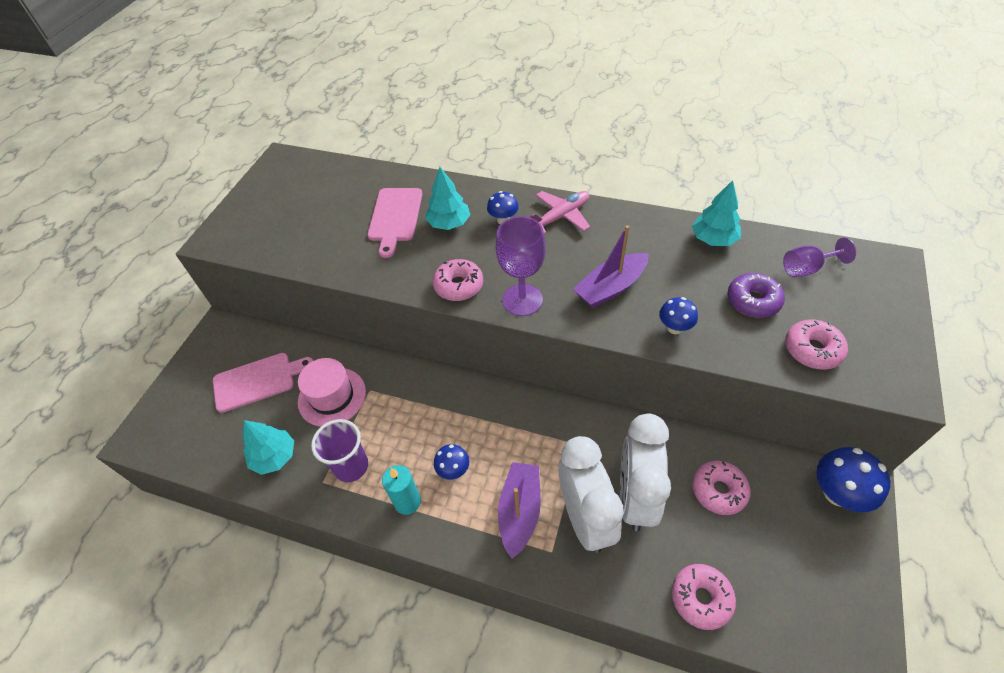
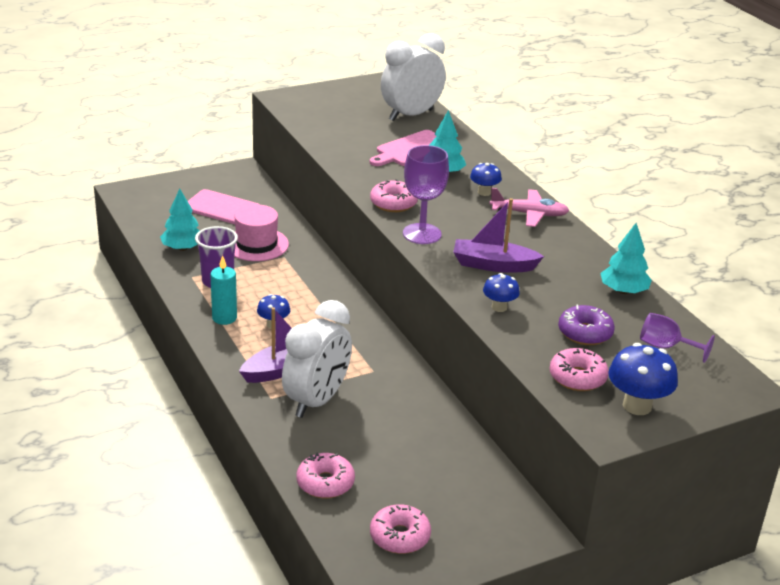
camera: 40 degrees right, 20 degrees down
white clock [620,414,671,531] -> white clock moved to [381,33,446,121]
pink donut [692,461,751,515] -> pink donut moved to [370,504,431,554]
blue mushroom [817,447,890,512] -> blue mushroom moved to [608,343,678,415]

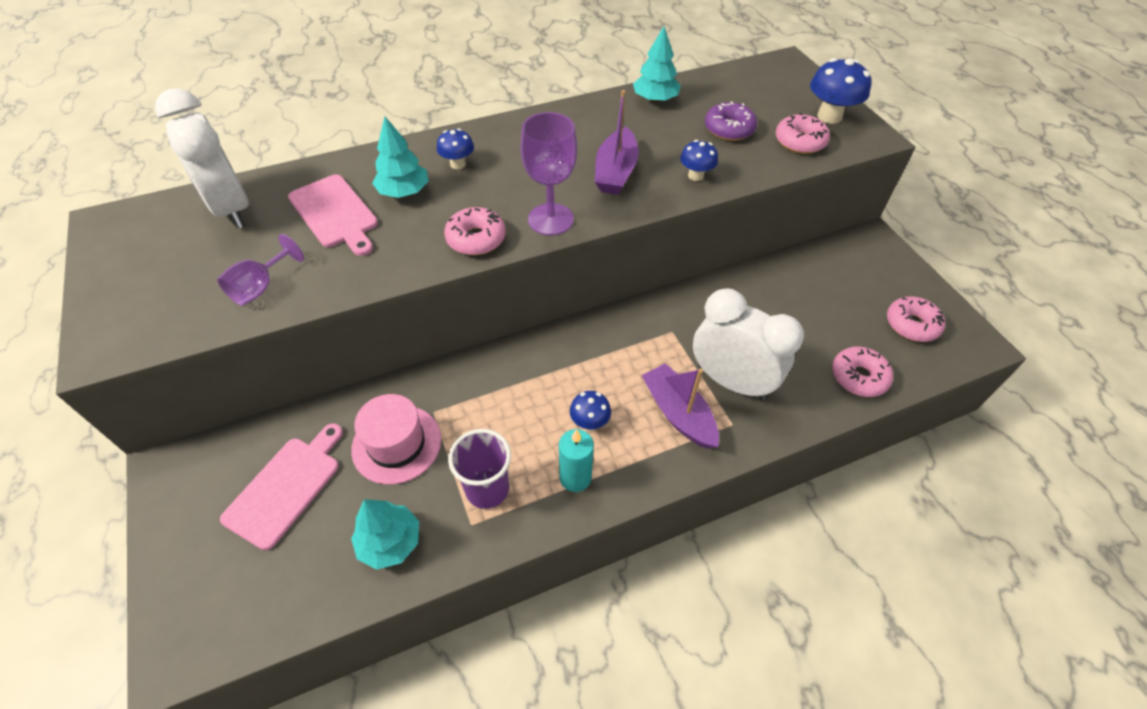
camera: 85 degrees left, 20 degrees up
pink plane [490,188,570,227] -> none
purple goblet [640,313,715,363] -> purple goblet moved to [217,234,304,306]

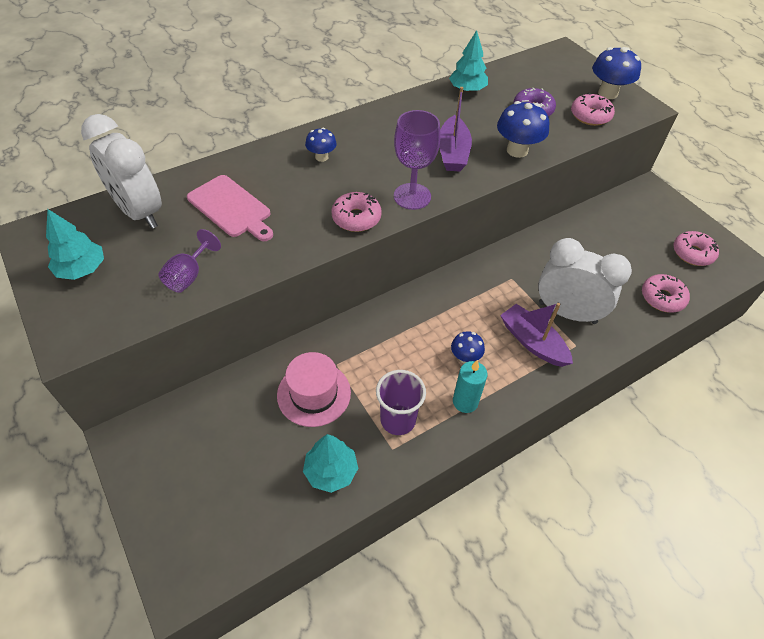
camera: 10 degrees left, 0 degrees up
pink cutting board [220,423,343,550] -> none
turquoise tree [372,116,429,198] -> turquoise tree moved to [46,209,104,280]
blue mushroom [680,140,718,181] -> blue mushroom [497,101,549,158], size x1.68

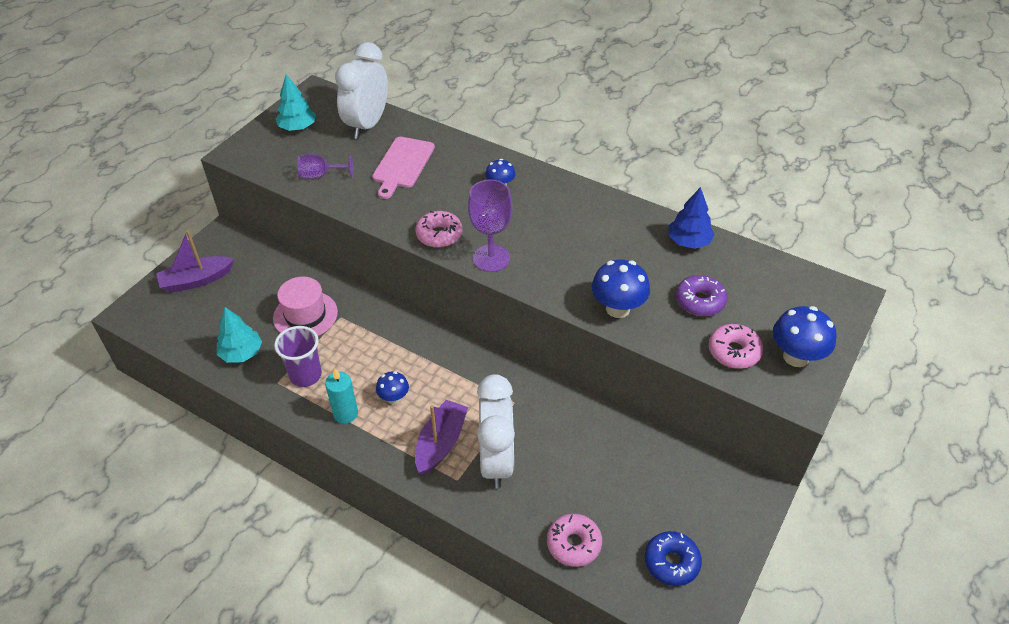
camera: 65 degrees right, 5 degrees down
purple boat [439,87,472,171] -> purple boat moved to [156,230,234,293]
turquoise tree [449,30,488,92] -> blue tree [669,187,715,249]
pink donut [674,231,719,266] -> blue donut [645,531,702,586]

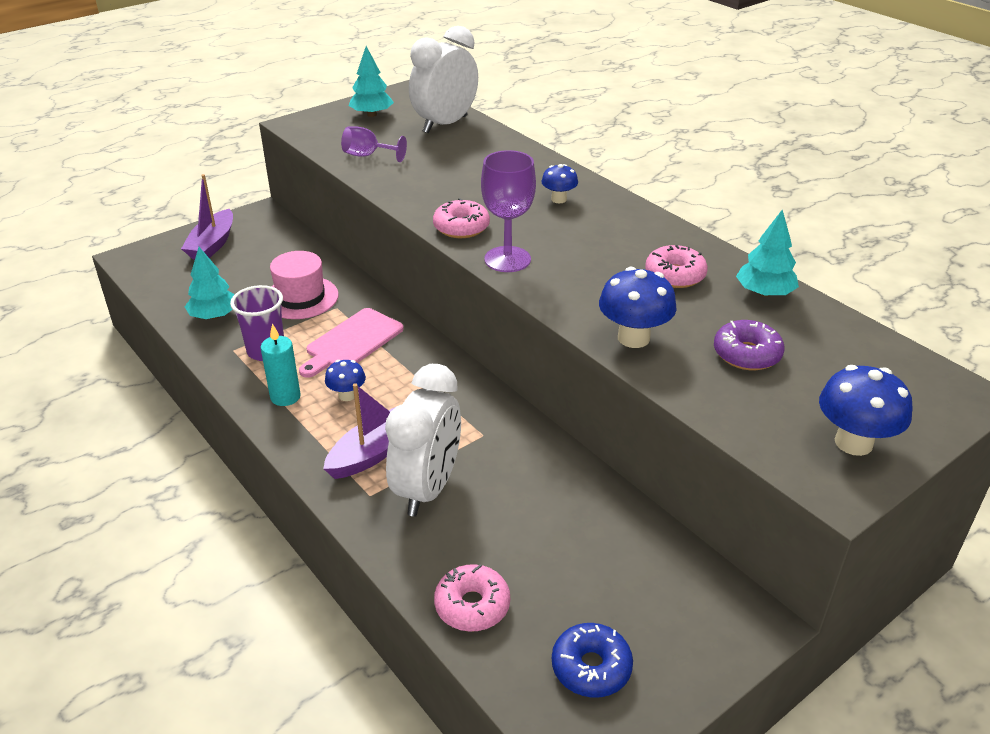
camera: 20 degrees right, 10 degrees down
purple boat [156,230,234,293] -> purple boat turned 75 degrees counterclockwise [181,174,233,260]
pink cutting board [372,137,435,199] -> pink cutting board moved to [299,308,404,378]
blue tree [669,187,715,249] -> turquoise tree [736,209,799,297]
pink donut [709,324,763,369] -> pink donut moved to [645,245,708,288]

